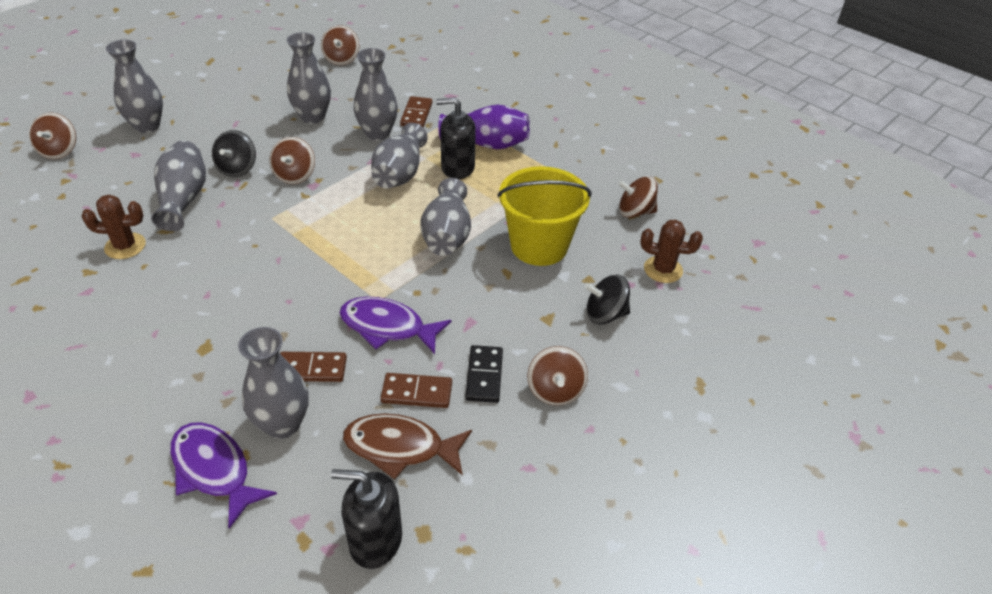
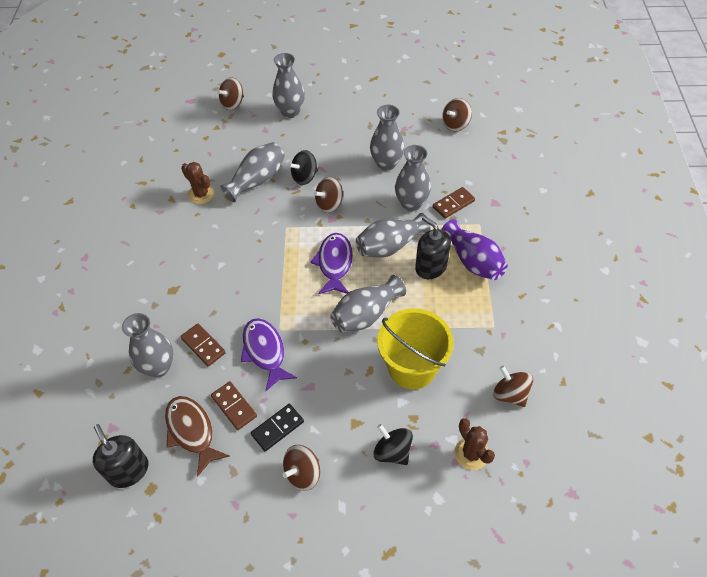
camera: 50 degrees right, 10 degrees up
purple fish [170,422,277,529] -> purple fish moved to [310,233,353,294]

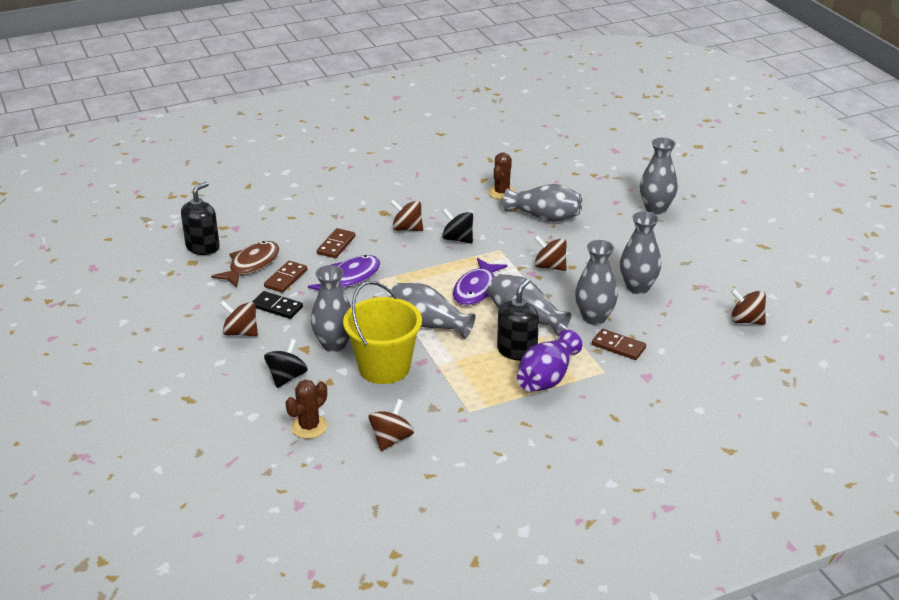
camera: 65 degrees right, 20 degrees down
grey vase [122,313,174,377] -> grey vase moved to [311,265,351,352]
brown spinning top [217,77,244,110] -> brown spinning top moved to [390,200,423,231]
black spinning top [288,150,318,185] -> black spinning top moved to [442,208,473,243]
purple fish [310,233,353,294] -> purple fish turned 135 degrees clockwise [453,258,507,306]

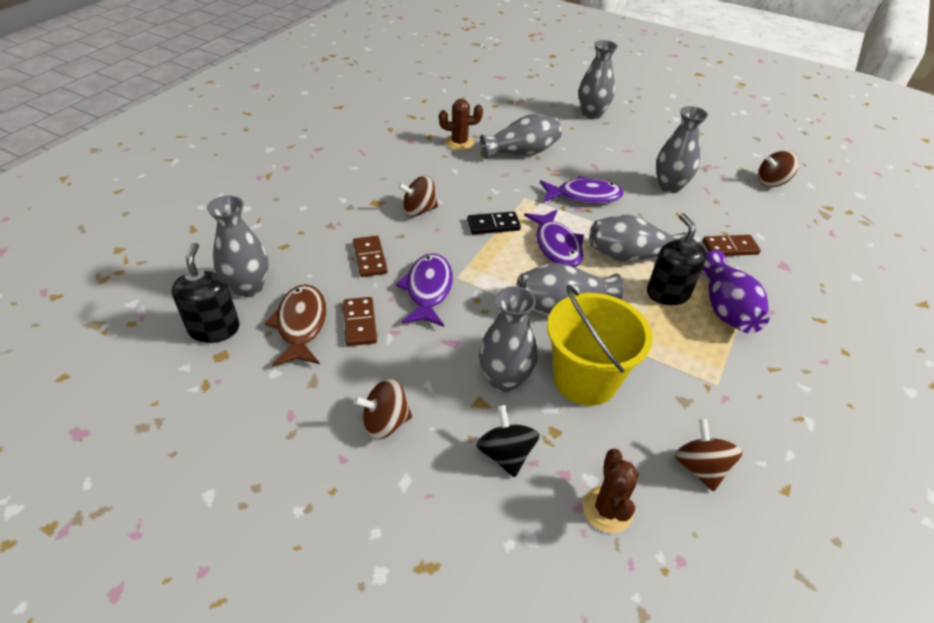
camera: 40 degrees left, 10 degrees up
black domino [252,291,303,319] -> black domino moved to [467,212,521,235]
black spinning top [442,208,473,243] -> none
brown cactus [488,153,516,200] -> brown cactus turned 75 degrees counterclockwise [439,99,483,151]
brown spinning top [534,235,567,271] -> purple fish [540,176,624,204]
grey vase [575,240,618,325] -> grey vase moved to [207,196,268,298]

